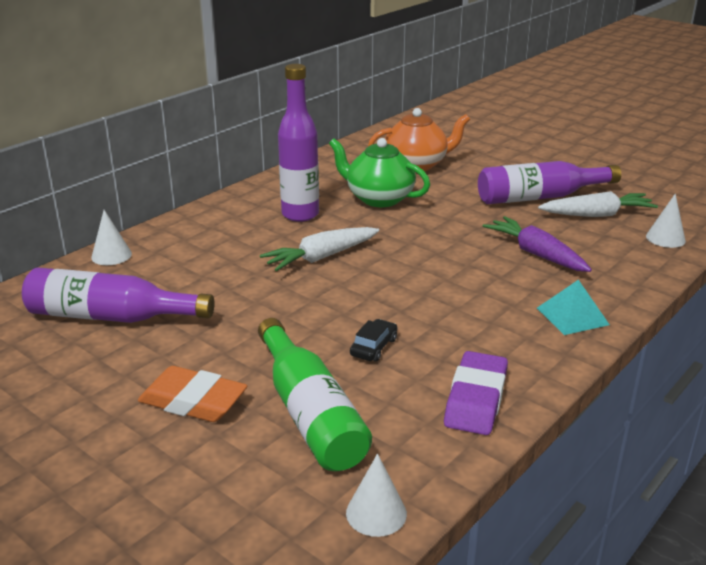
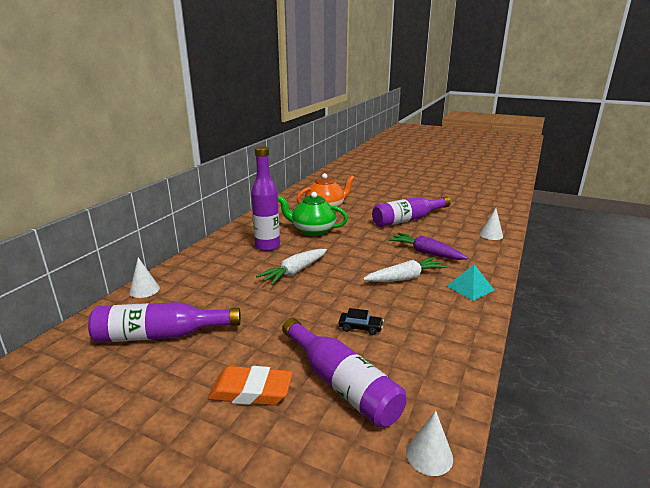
camera: 15 degrees left, 5 degrees down
green bottle [258,318,372,471] -> purple bottle [282,318,407,428]
black car [350,319,397,362] -> black car turned 90 degrees clockwise [339,308,384,335]
purple eraser [444,351,508,435] -> none
white carrot [538,191,658,217] -> white carrot moved to [363,257,448,282]

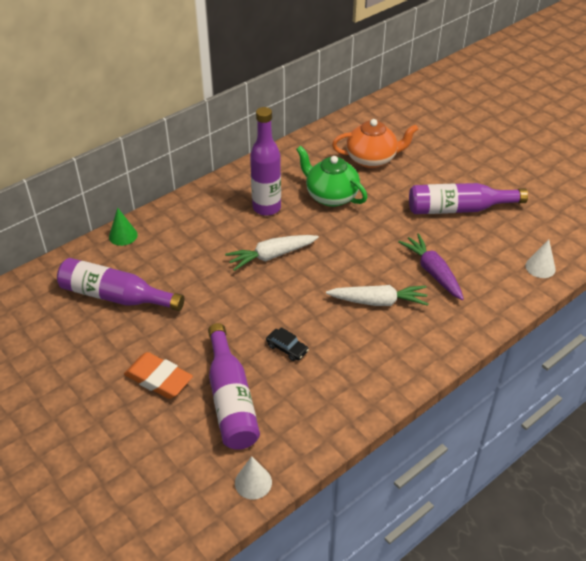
camera: 25 degrees right, 20 degrees up
white cone [129,257,160,298] -> green cone [109,208,138,246]
turquoise pyramid [447,264,495,301] -> none

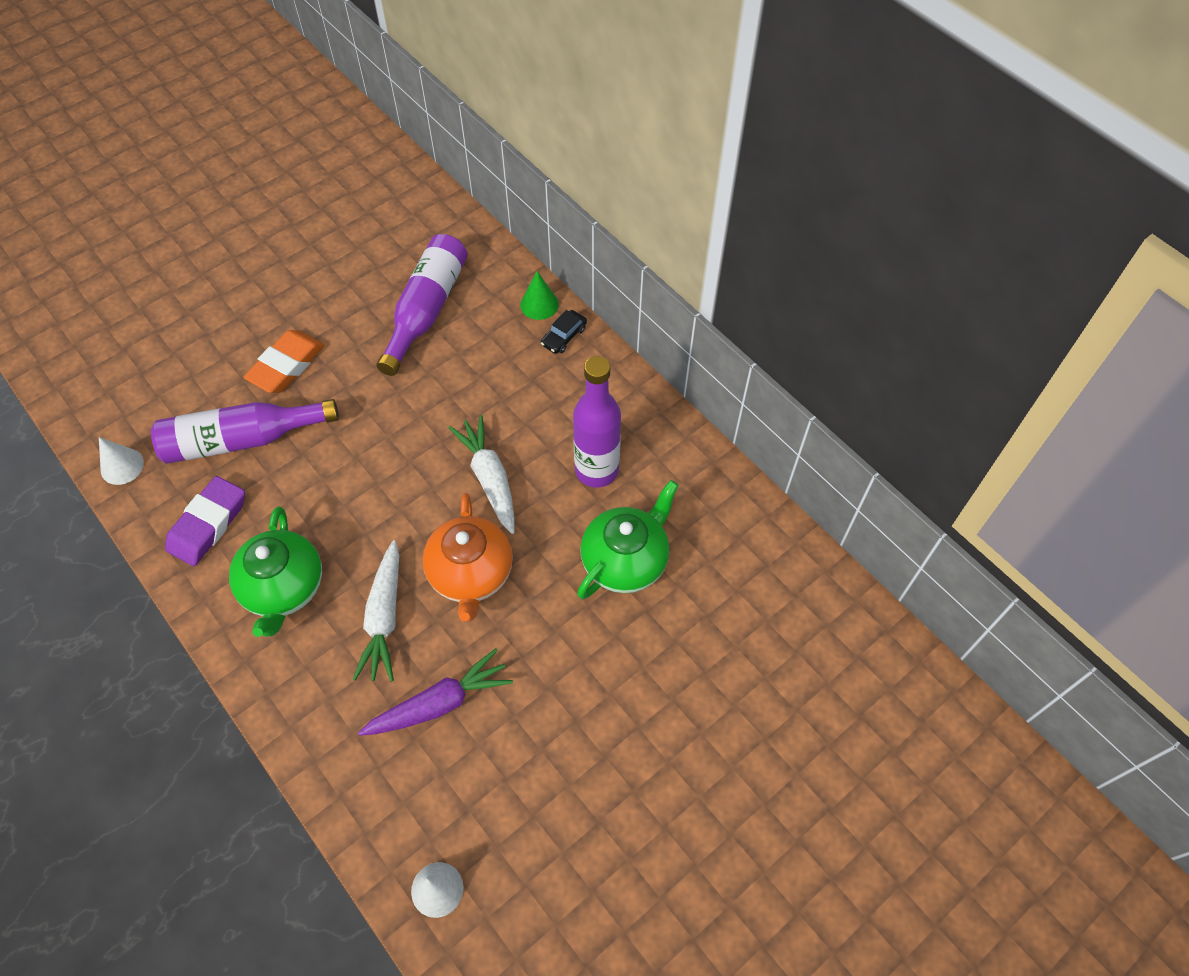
camera: 90 degrees right, 15 degrees up
black car [266,327,309,361] -> black car moved to [541,310,587,354]
orange teapot [332,119,418,168] -> orange teapot moved to [422,493,513,621]
purple bottle [409,183,528,214] -> none
none -> purple eraser [165,476,245,566]
none -> green teapot [229,506,322,637]

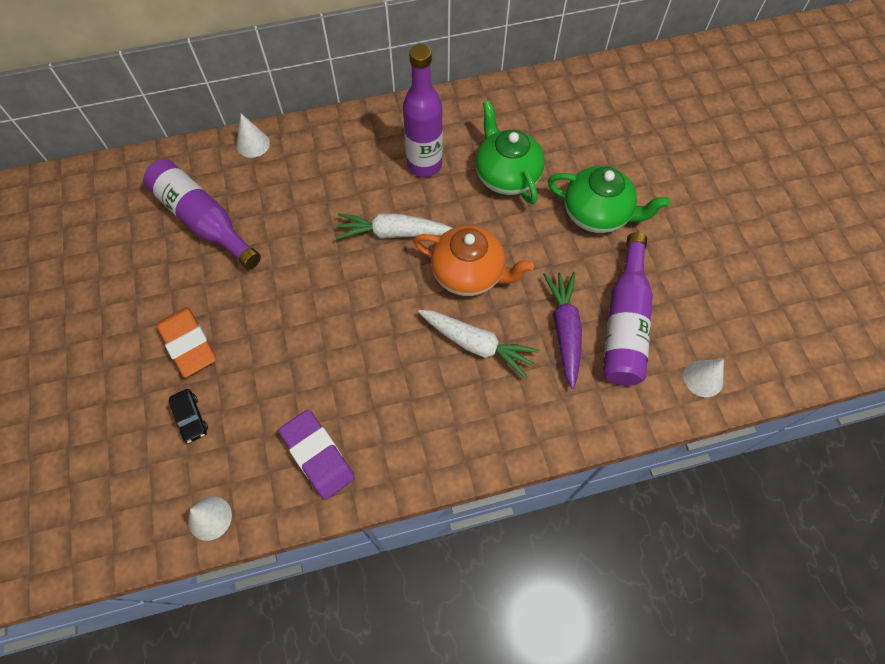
camera: 65 degrees left, 5 degrees up
purple bottle [151,399,339,464] -> purple bottle moved to [603,232,653,386]
green teapot [229,506,322,637] -> green teapot moved to [548,166,670,233]
green cone [520,271,559,320] -> white cone [236,114,270,158]
black car [541,310,587,354] -> black car moved to [169,389,208,443]

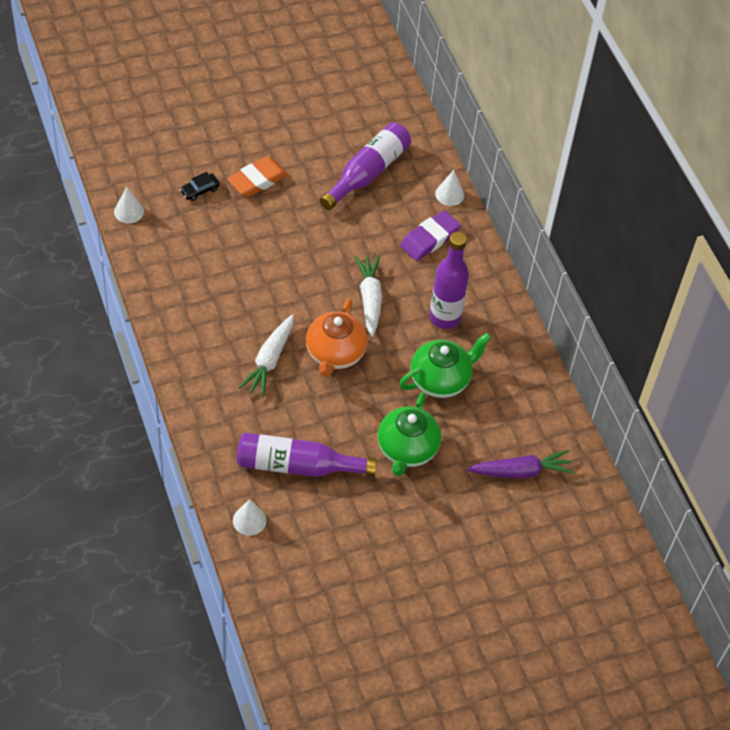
camera: 80 degrees right, 10 degrees down
purple eraser [278,410,355,500] -> purple eraser moved to [400,210,461,261]
purple carrot [543,272,582,389] -> purple carrot moved to [467,450,575,479]

